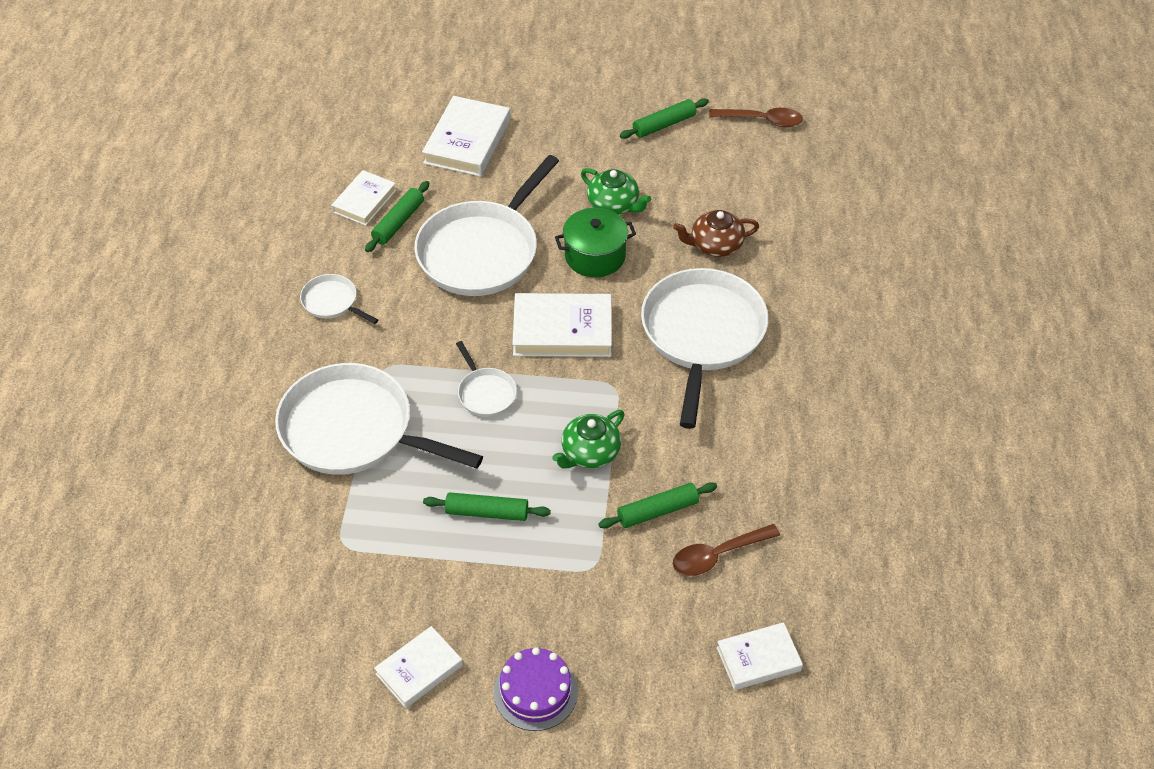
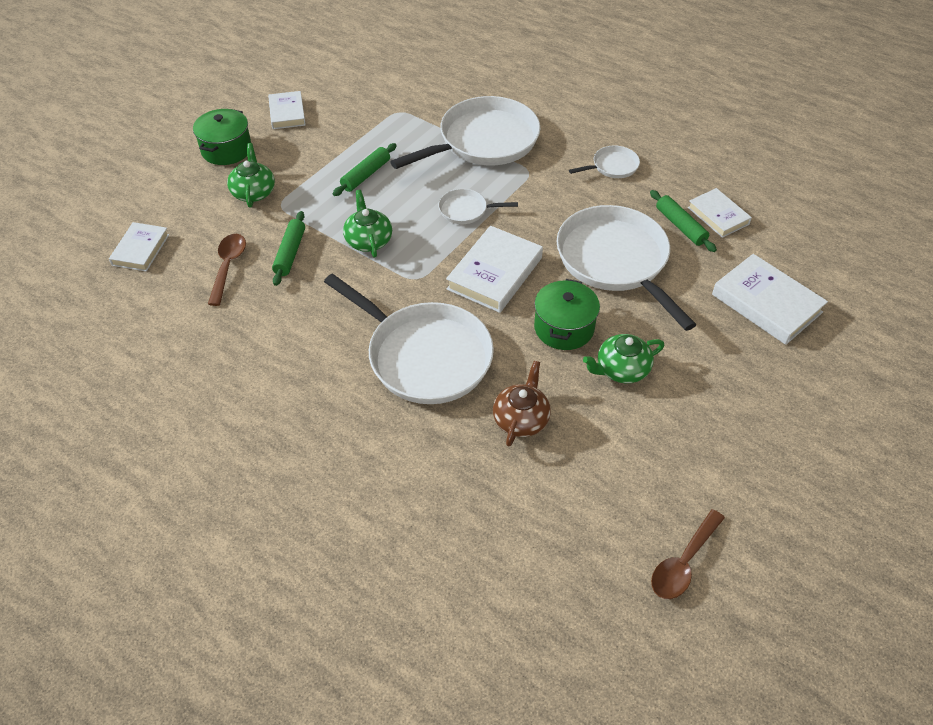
camera: 120 degrees right, 0 degrees up
purple cake [494,647,578,731] -> green pot [193,109,251,165]
green rolling pin [620,98,709,139] -> none
none -> green teapot [227,143,275,208]

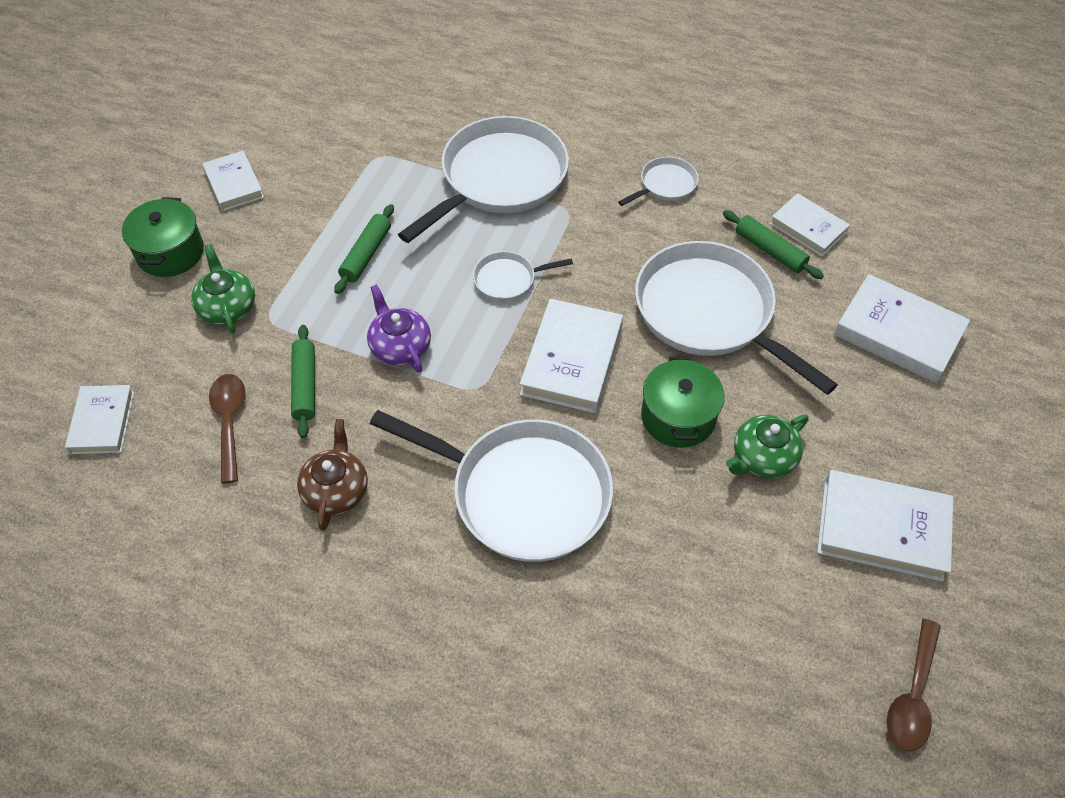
camera: 15 degrees left, 5 degrees up
green teapot [343,190,392,258] -> purple teapot [367,285,431,373]
brown teapot [493,361,551,446] -> brown teapot moved to [297,419,368,531]
none -> white book [817,470,953,582]

